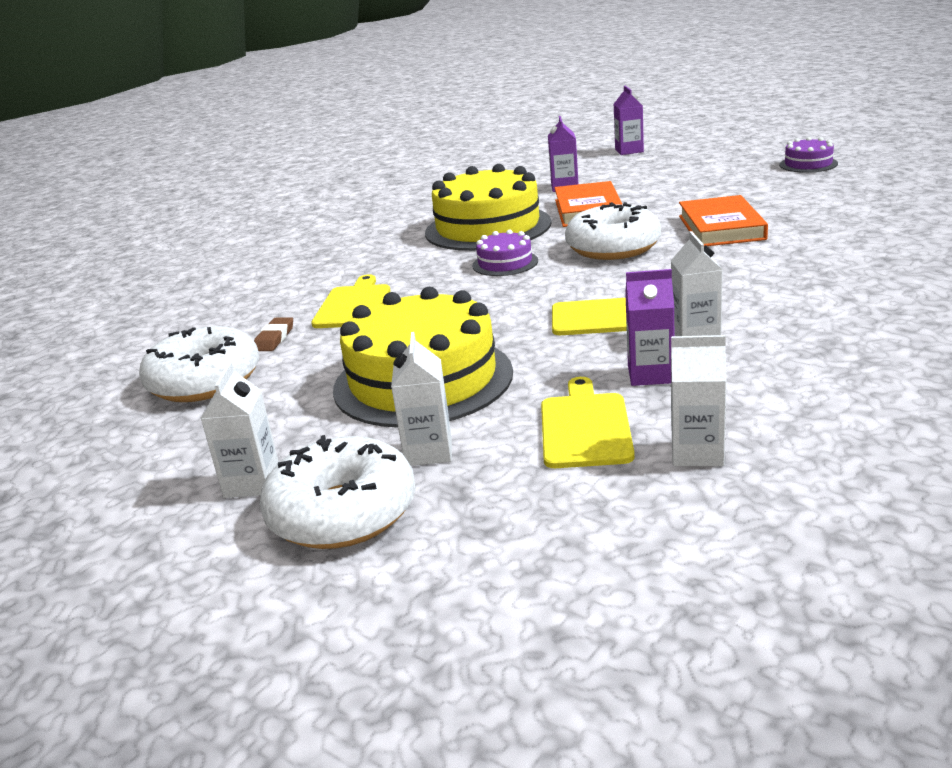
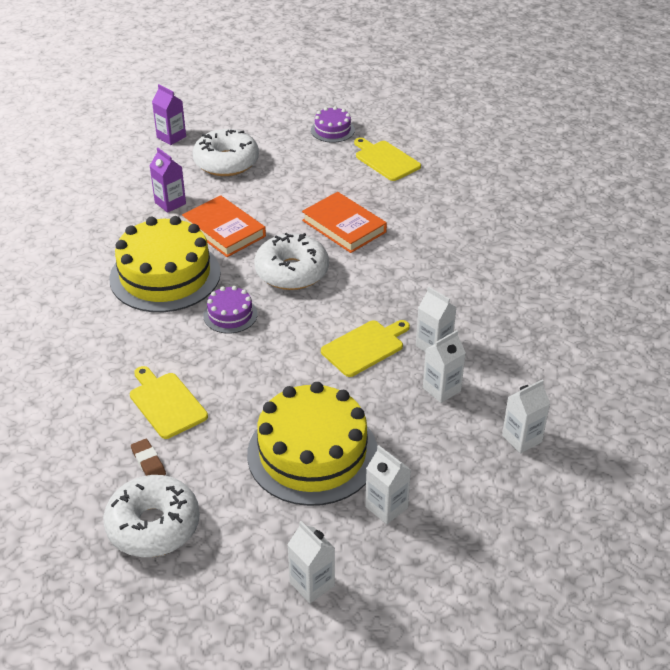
camera: 45 degrees left, 15 degrees up
white donut [259,435,416,549] -> white donut moved to [192,129,259,176]
yellow cutting board [541,377,635,468] -> yellow cutting board moved to [354,138,421,181]
purple carton [625,269,674,386] -> white carton [423,330,466,403]

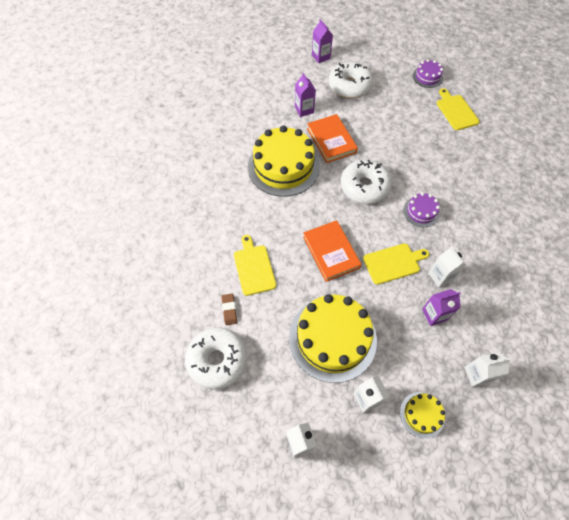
camera: 20 degrees right, 20 degrees up
purple cake [203,286,257,334] -> purple cake moved to [403,192,440,227]
orange book [302,192,387,253] -> orange book moved to [303,220,361,282]
white carton [423,330,466,403] -> purple carton [422,289,461,326]
none -> yellow cake [400,392,445,438]

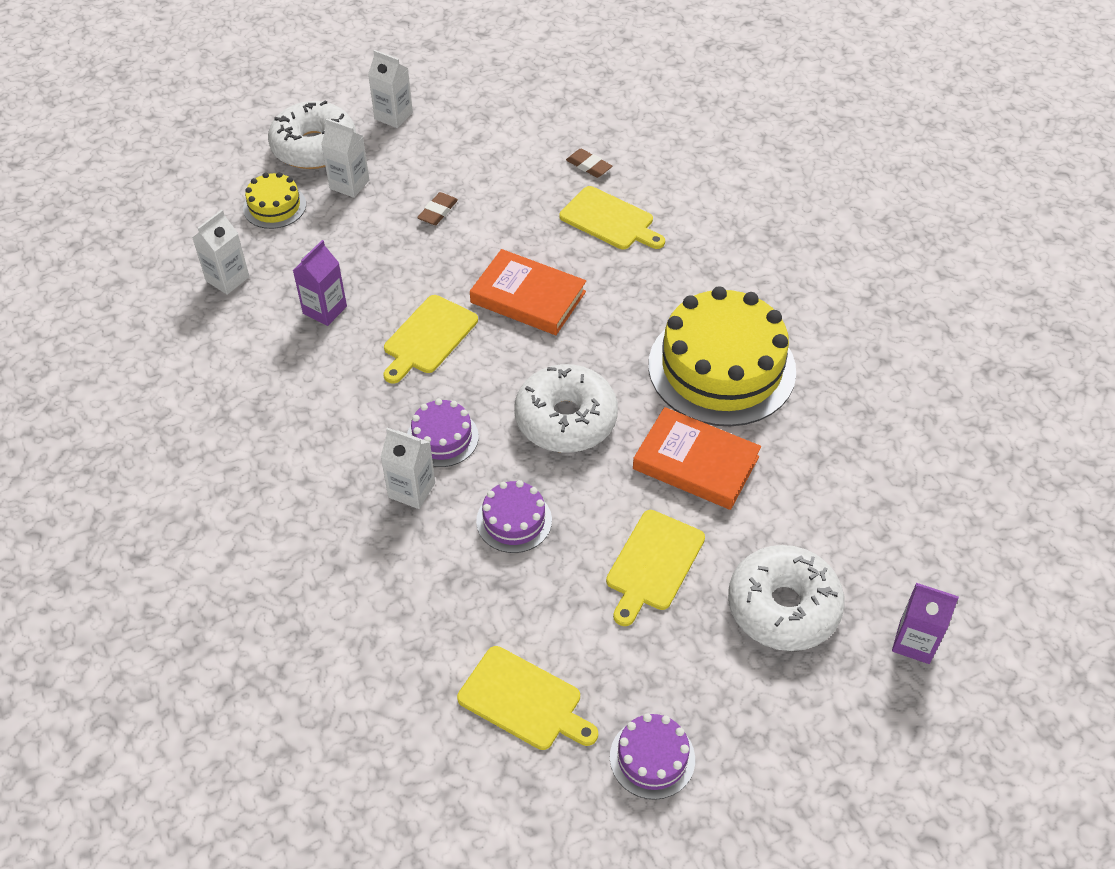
camera: 140 degrees right, 10 degrees down
white donut [185,327,247,390] -> white donut moved to [268,100,356,169]
yellow cake [289,294,377,383] -> brown eraser [417,192,458,225]
purple carton [295,73,316,117] -> none
white carton [428,246,466,288] -> white carton moved to [380,427,435,509]
none -> purple cake [476,480,552,553]
none -> yellow cutting board [606,510,705,626]

